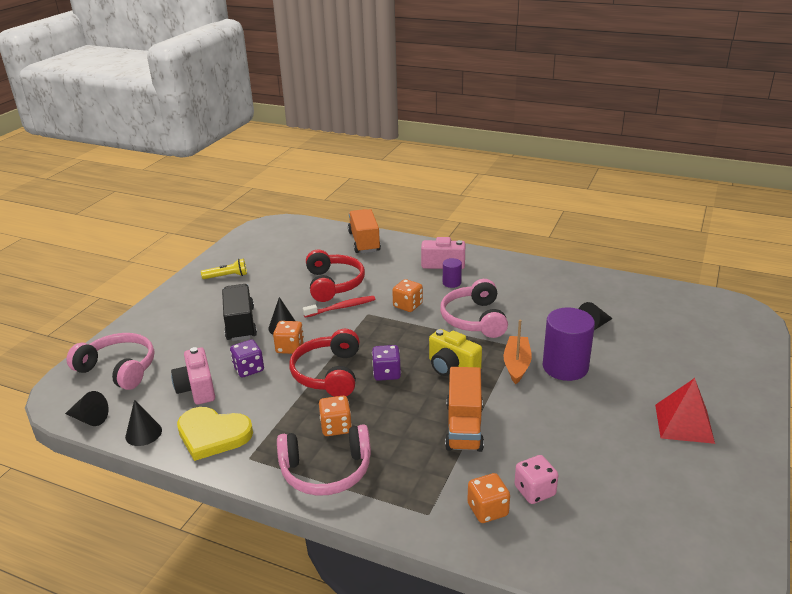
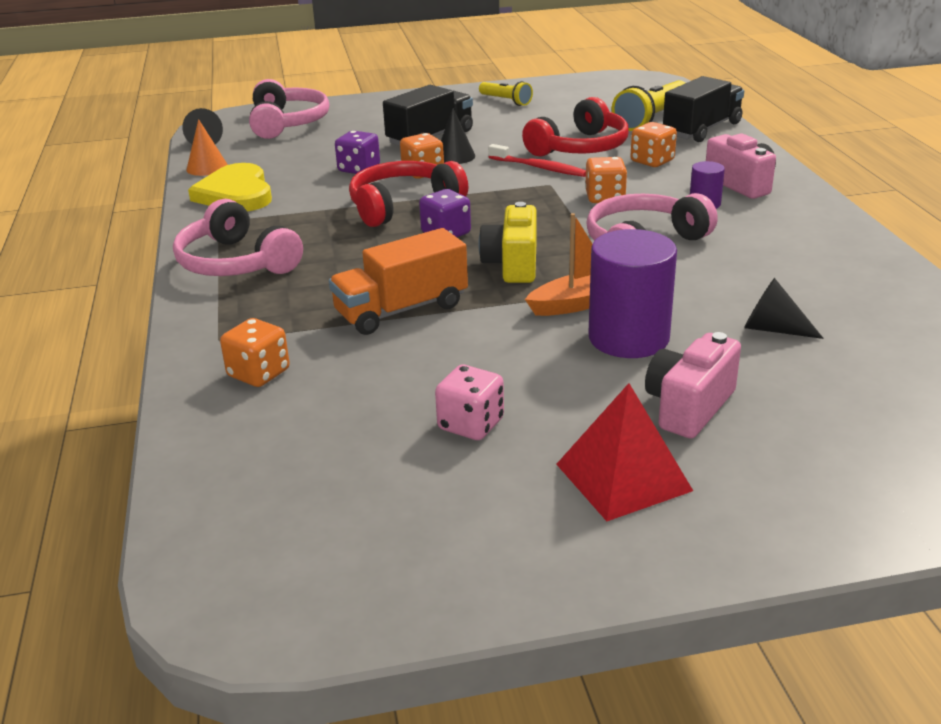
camera: 55 degrees right, 0 degrees up
black cone [125,400,162,446] -> orange cone [186,119,228,176]
pink camera [171,347,215,405] -> pink camera moved to [645,332,741,439]
orange dice [319,396,352,436] -> orange dice moved to [631,122,677,167]
orange truck [348,209,381,253] -> black truck [663,76,744,142]
pink dice [515,455,558,504] -> pink dice moved to [435,365,504,440]
none -> yellow flashlight [612,80,685,131]

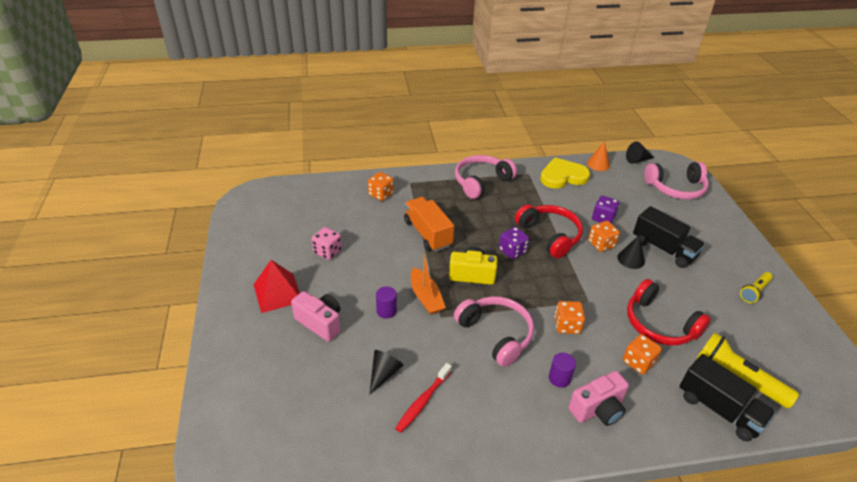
camera: 90 degrees right, 10 degrees up
red toothbrush [488,144,586,177] -> red toothbrush moved to [395,363,452,433]
purple cylinder [588,229,677,358] -> purple cylinder [376,286,397,319], size x0.49

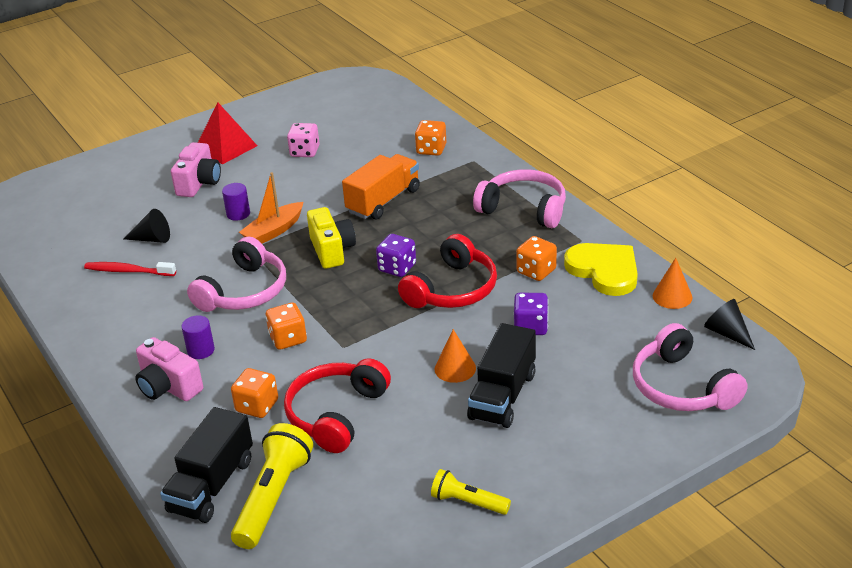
camera: 70 degrees right, 5 degrees down
orange dice [588,221,620,252] -> orange dice moved to [516,236,557,281]
black cone [617,235,645,269] -> orange cone [435,329,476,383]

